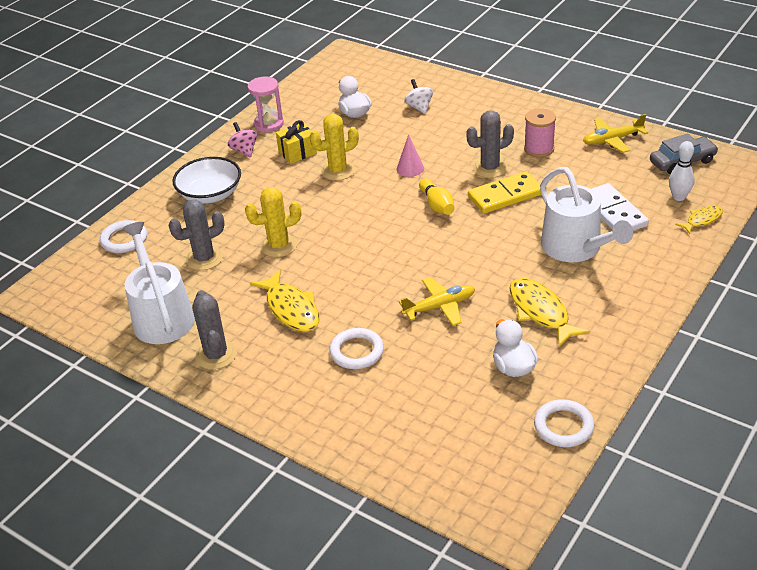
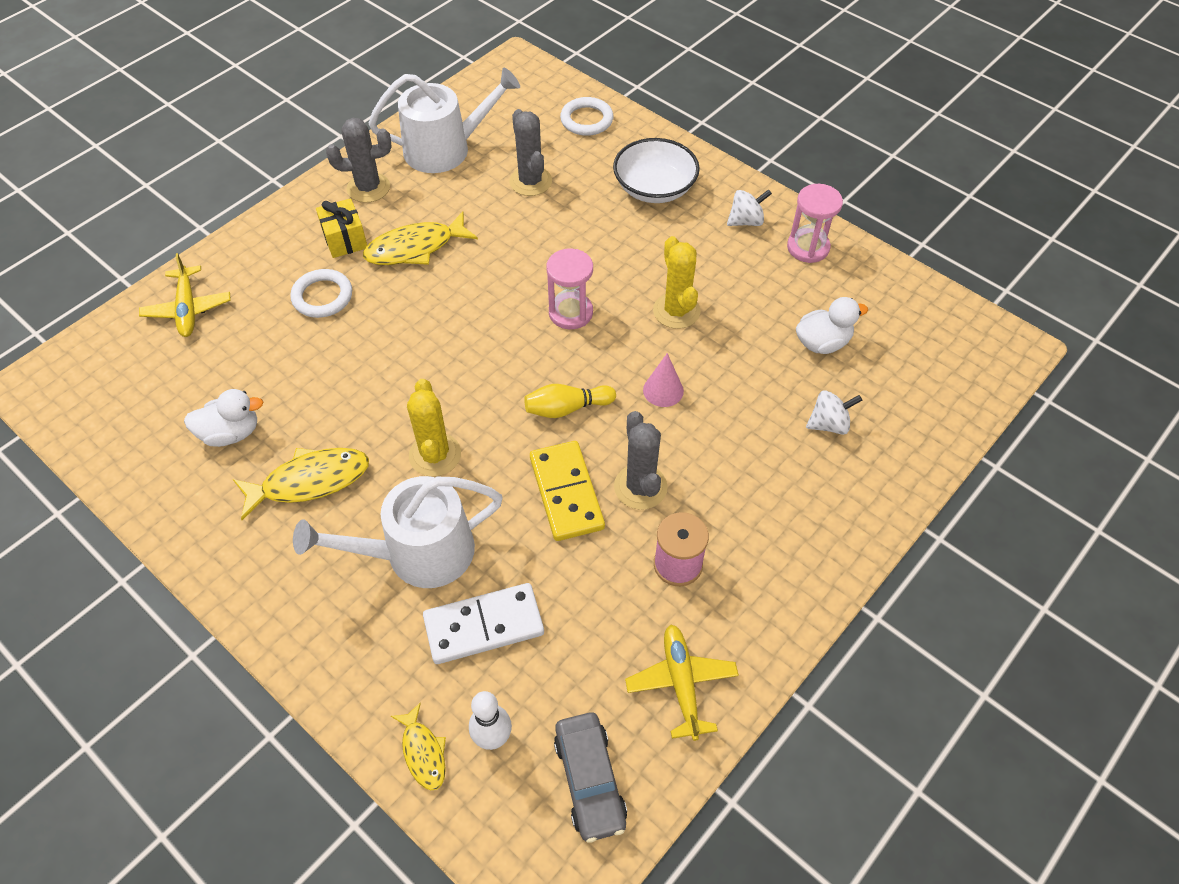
camera: 95 degrees right, 15 degrees up
pink spinning top [228,122,257,158] -> white spinning top [727,189,772,226]
yellow cactus [245,187,301,257] -> yellow cactus moved to [407,379,461,477]
yellow gift [276,120,317,164] -> yellow gift moved to [316,198,367,258]
yellow plane [399,277,475,326] -> yellow plane moved to [139,253,231,337]
white ring [534,399,595,447] -> none
none -> pink hourglass [546,248,593,329]

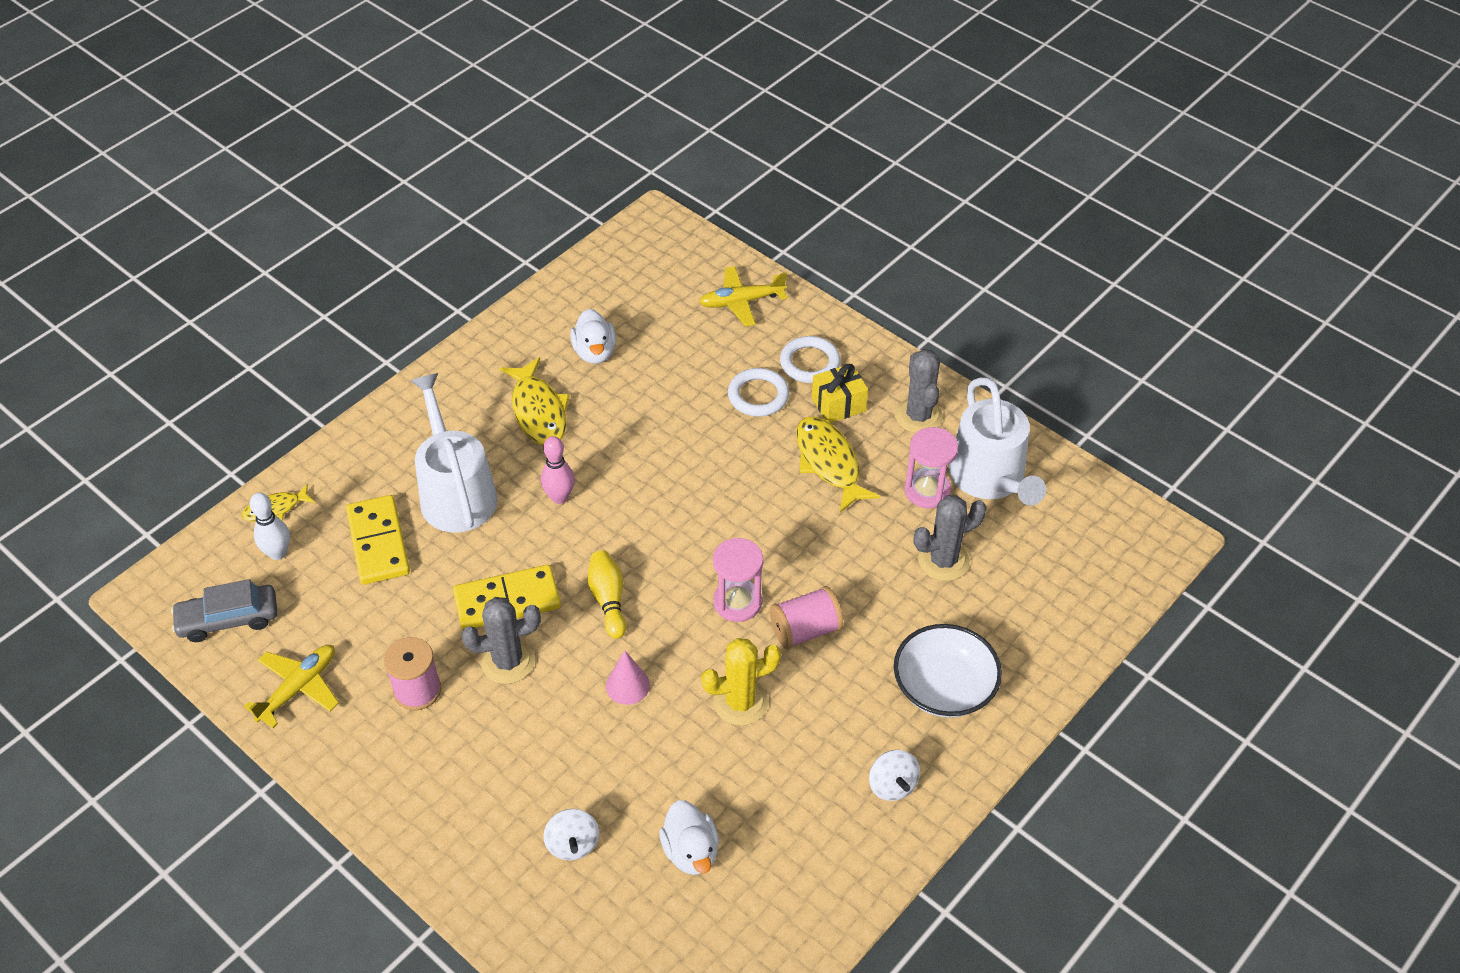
camera: 90 degrees right, 5 degrees down
yellow cactus [407,379,461,477] -> pink bowling pin [541,436,575,504]
white domino [423,583,544,664] -> yellow domino [346,495,410,585]
white ring [560,97,614,136] -> white ring moved to [780,336,841,383]
yellow plane [625,625,739,741] -> yellow plane turned 45 degrees counterclockwise [244,645,339,728]
pink hourglass [787,184,843,263] -> pink hourglass moved to [904,427,958,509]
none -> pink spool [770,586,844,649]

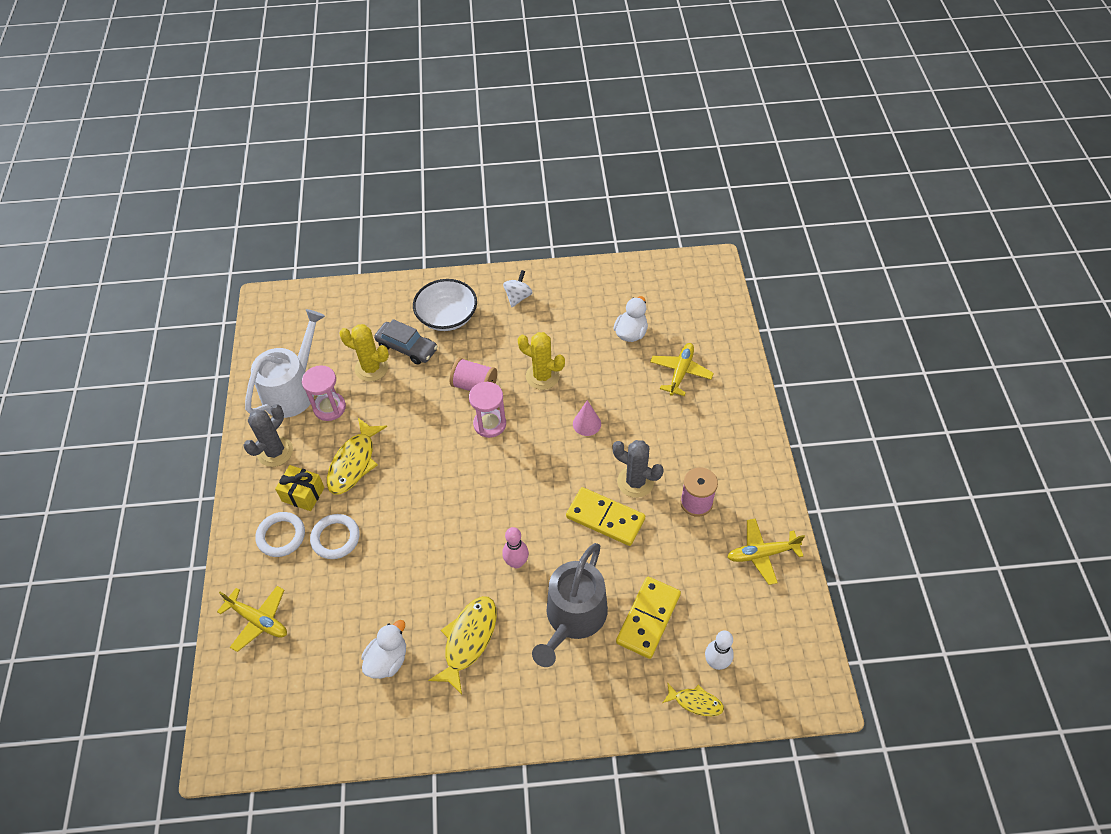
camera: 135 degrees left, 5 degrees up
grey car [171,579,277,642] -> grey car moved to [374,319,438,365]
white watering can [410,373,498,532] -> grey watering can [532,543,608,667]
white spinning top [543,809,599,860] -> yellow plane [650,343,714,396]
yellow bowling pin [588,550,626,639] -> none
grey cactus [914,495,987,581] -> yellow cactus [339,324,389,382]

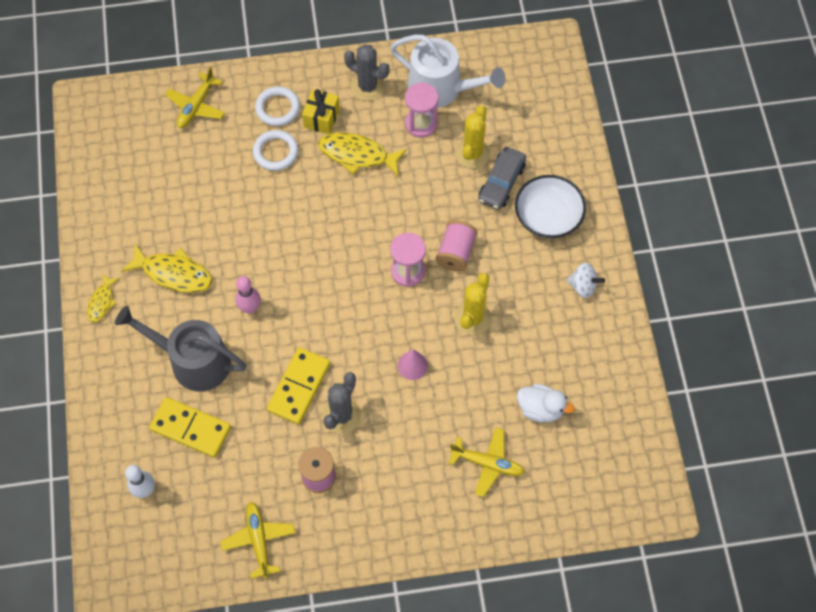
camera: 85 degrees right, 10 degrees up
white duck [361,620,406,679] -> none
yellow fish [662,682,724,716] -> yellow fish moved to [87,275,120,323]

